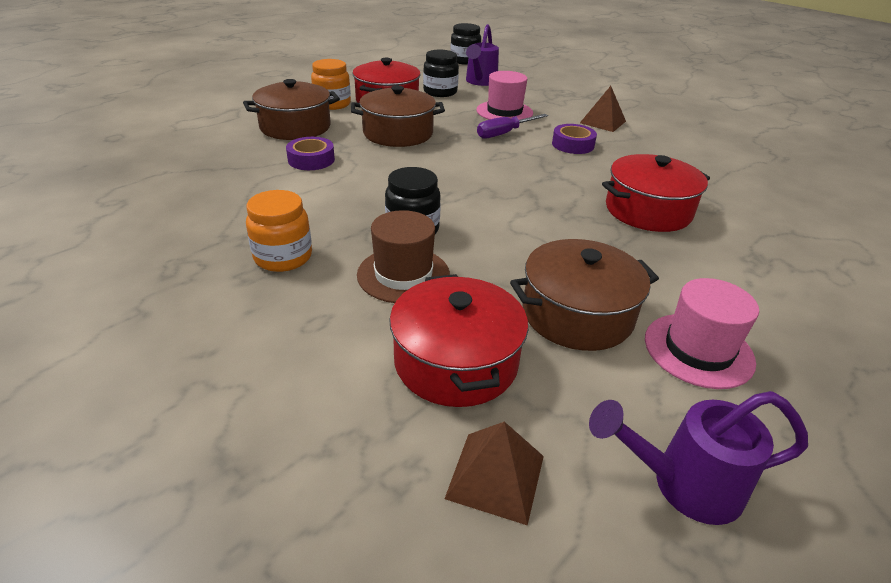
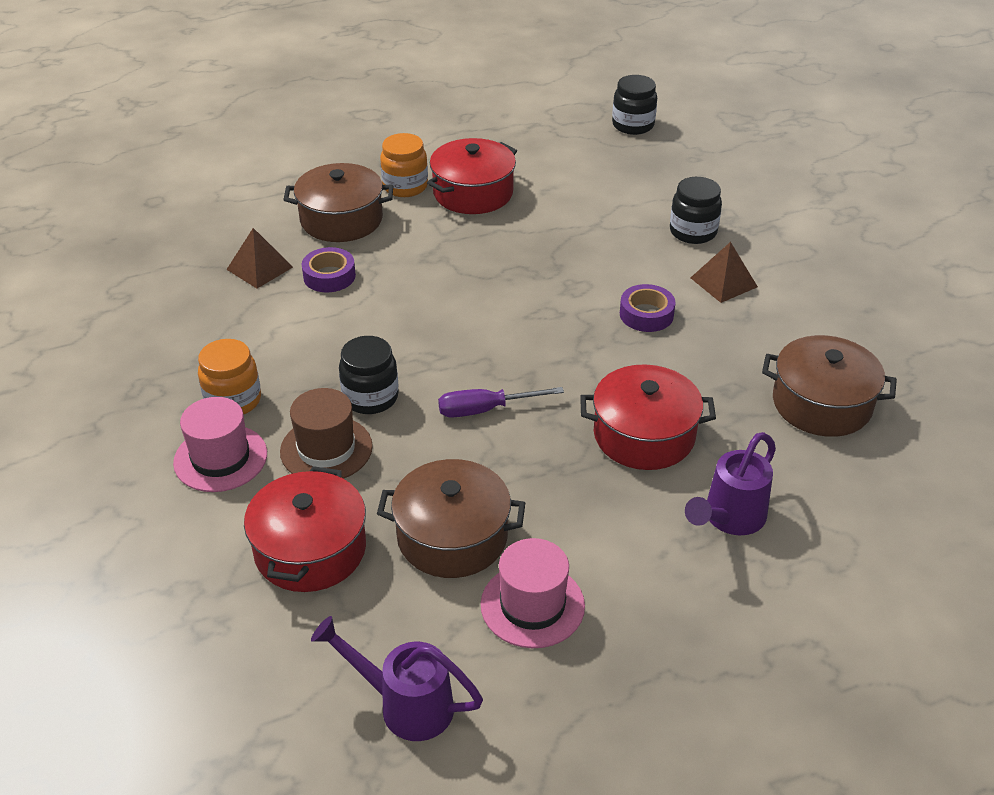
camera: 25 degrees right, 5 degrees up
brown pot [351,85,445,147] -> brown pot moved to [762,335,897,437]
black jar [423,50,459,97] -> black jar moved to [670,177,722,244]
brown pyramid [445,422,544,526] -> brown pyramid moved to [226,228,293,289]
purple watering can [466,24,499,86] -> purple watering can moved to [685,432,776,535]
pink hat [476,71,533,120] -> pink hat moved to [173,397,267,492]
purple screwdriver [477,114,548,139] -> purple screwdriver moved to [438,387,564,418]

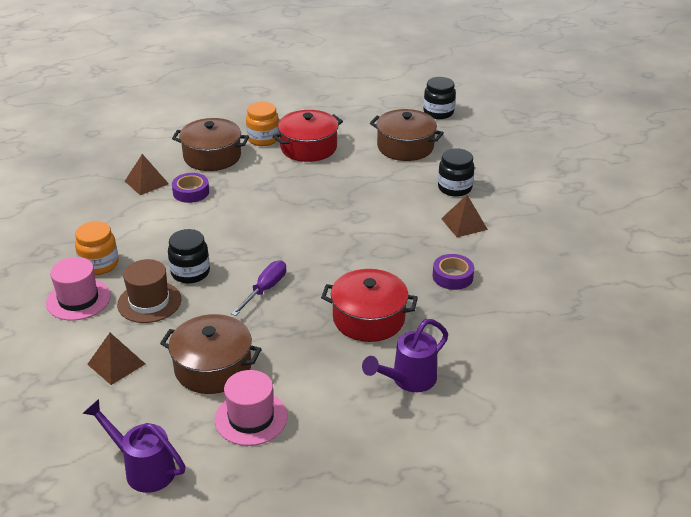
camera: 10 degrees right, 5 degrees down
red pot [244,466,366,592] -> brown pyramid [87,333,145,385]
purple screwdriver [438,387,564,418] -> purple screwdriver turned 120 degrees clockwise [231,260,286,316]
purple tape [620,284,675,332] -> purple tape moved to [433,254,474,290]
brown pot [762,335,897,437] -> brown pot moved to [370,109,444,161]

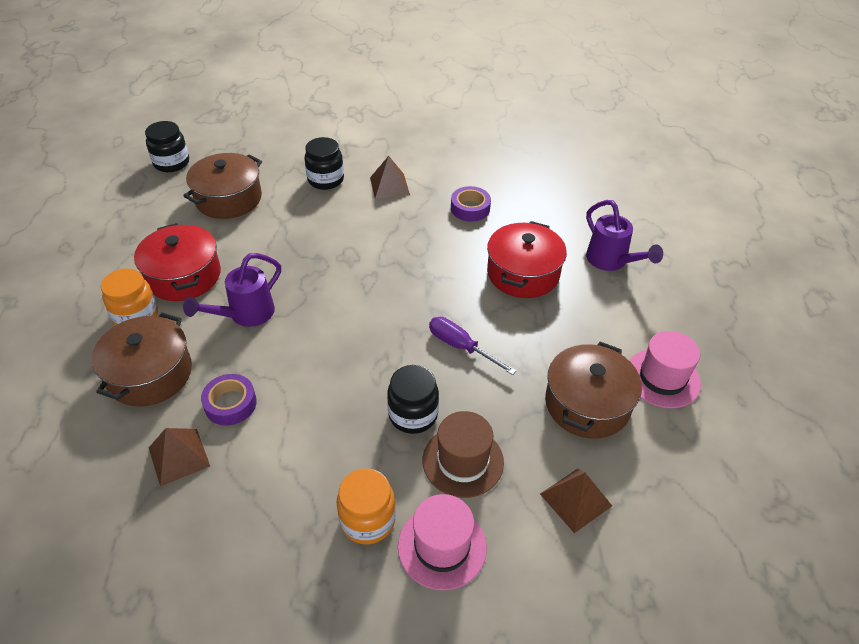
camera: 80 degrees left, 10 degrees up
purple watering can [82,399,185,493] -> purple watering can moved to [183,253,281,327]

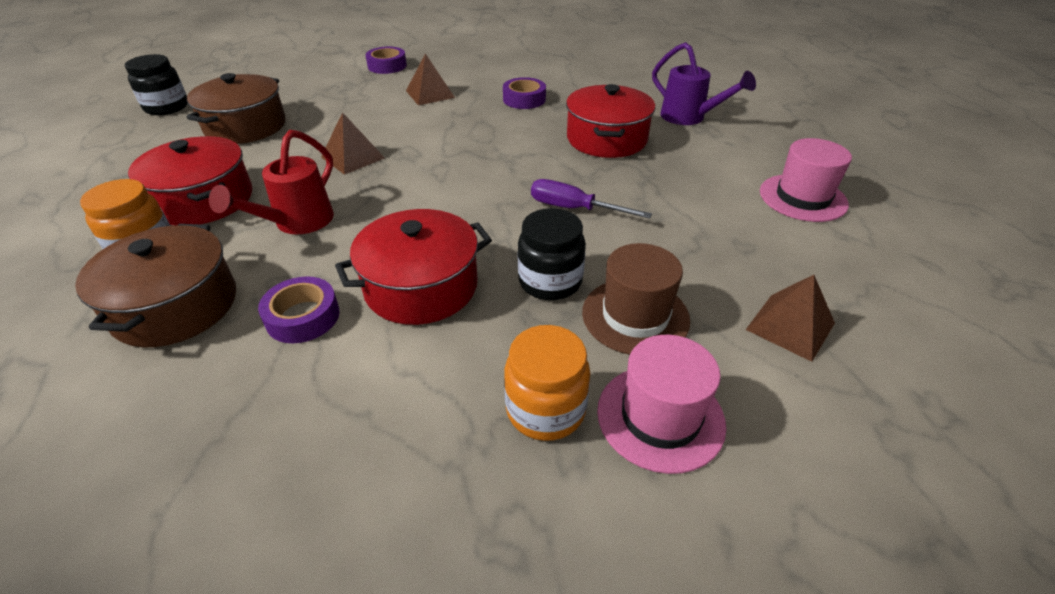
camera: 15 degrees left, 5 degrees down
brown pyramid [149,428,210,487] -> brown pyramid moved to [321,112,385,175]
purple watering can [183,253,281,327] -> red watering can [209,130,334,234]
black jar [304,137,344,190] -> none
brown pot [545,342,642,439] -> none
none -> red pot [335,209,492,325]
none -> purple tape [365,47,407,74]

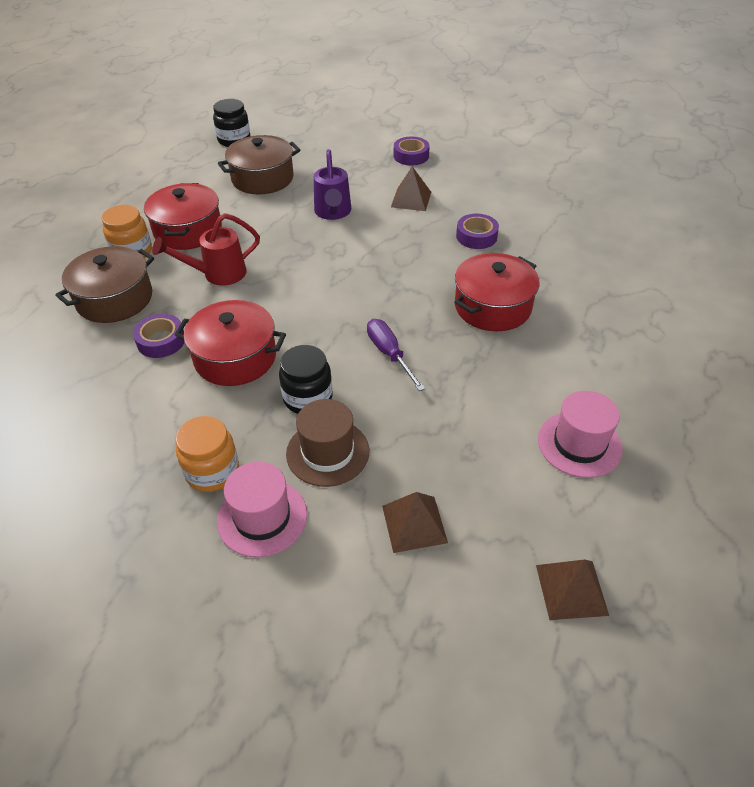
camera: 40 degrees right, 5 degrees up
brown pyramid [321,112,385,175] -> brown pyramid moved to [536,560,609,620]
purple watering can [652,42,756,125] -> purple watering can moved to [314,149,351,220]

